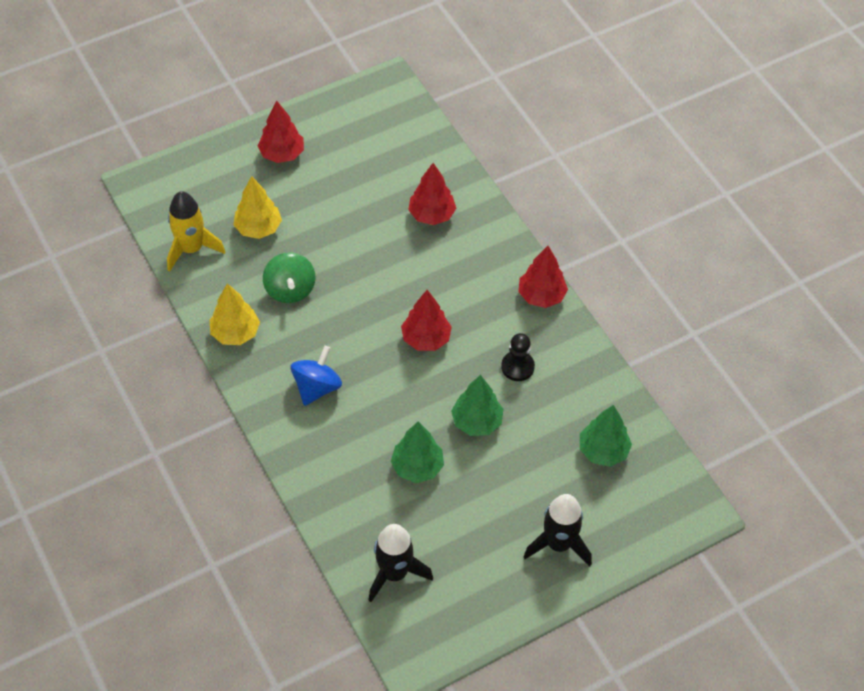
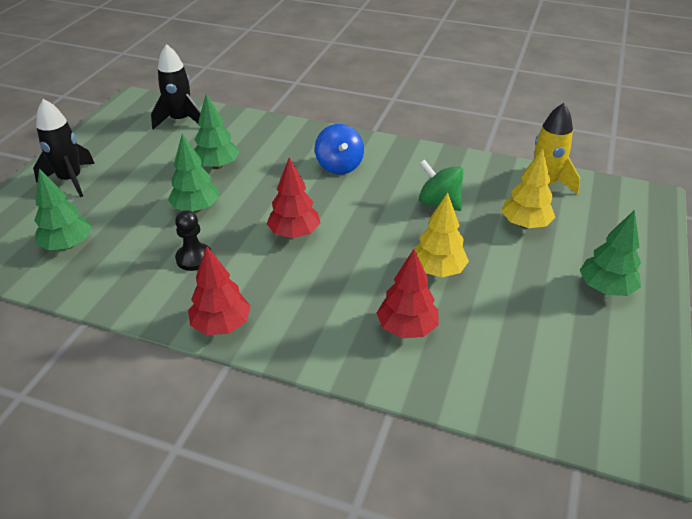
camera: 140 degrees right, 15 degrees down
yellow tree [210,283,260,345] -> yellow tree moved to [413,192,469,277]
red tree [258,100,304,163] -> green tree [580,210,641,296]

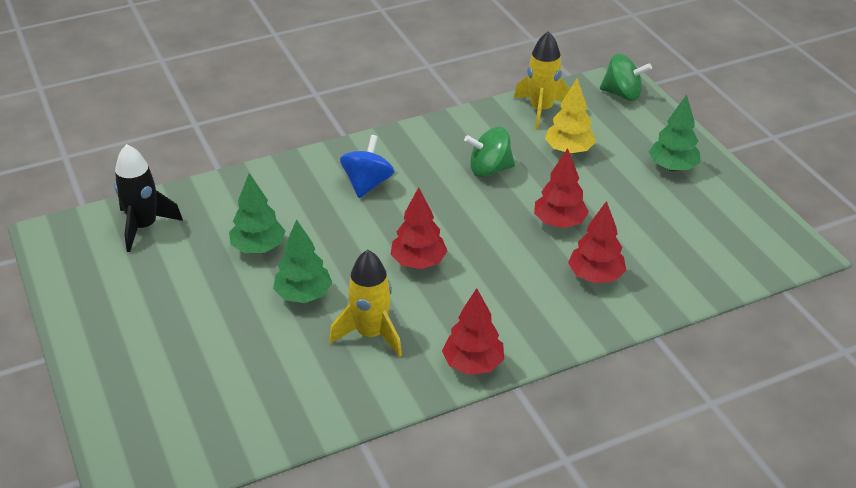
camera: 45 degrees left, 0 degrees up
black rocket [33,99,95,197] -> none
green tree [34,168,92,250] -> none
black pawn [175,210,211,271] -> yellow rocket [329,250,402,357]
blue spinning top [315,124,364,174] -> blue spinning top turned 105 degrees counterclockwise [340,135,394,198]
yellow tree [413,192,469,277] -> red tree [534,148,589,228]
none -> green spinning top [600,54,652,101]

